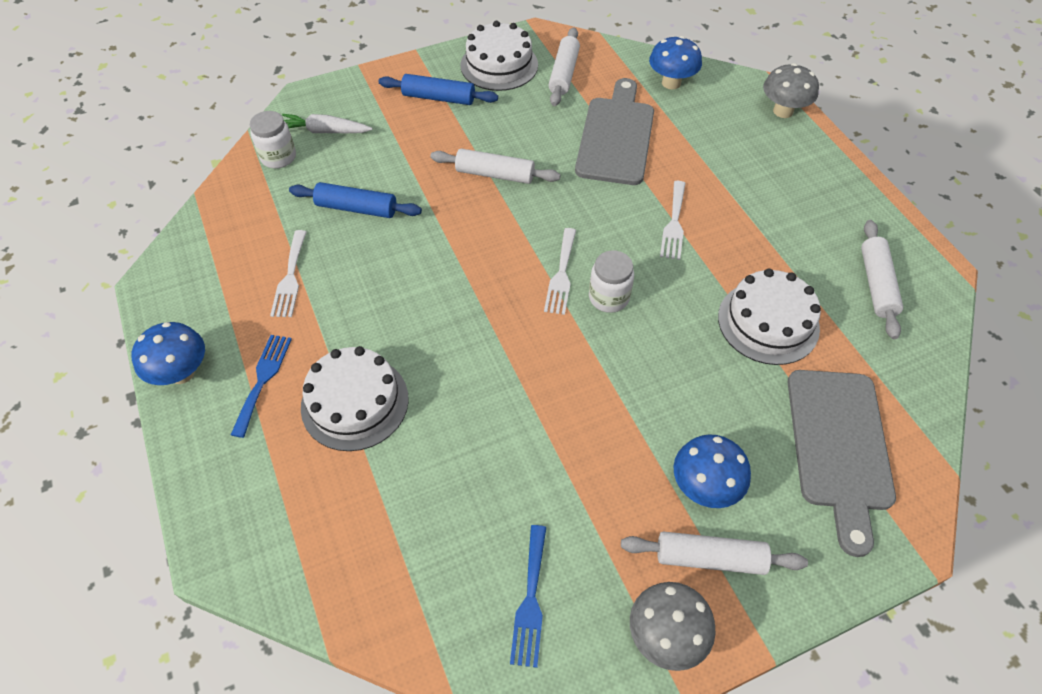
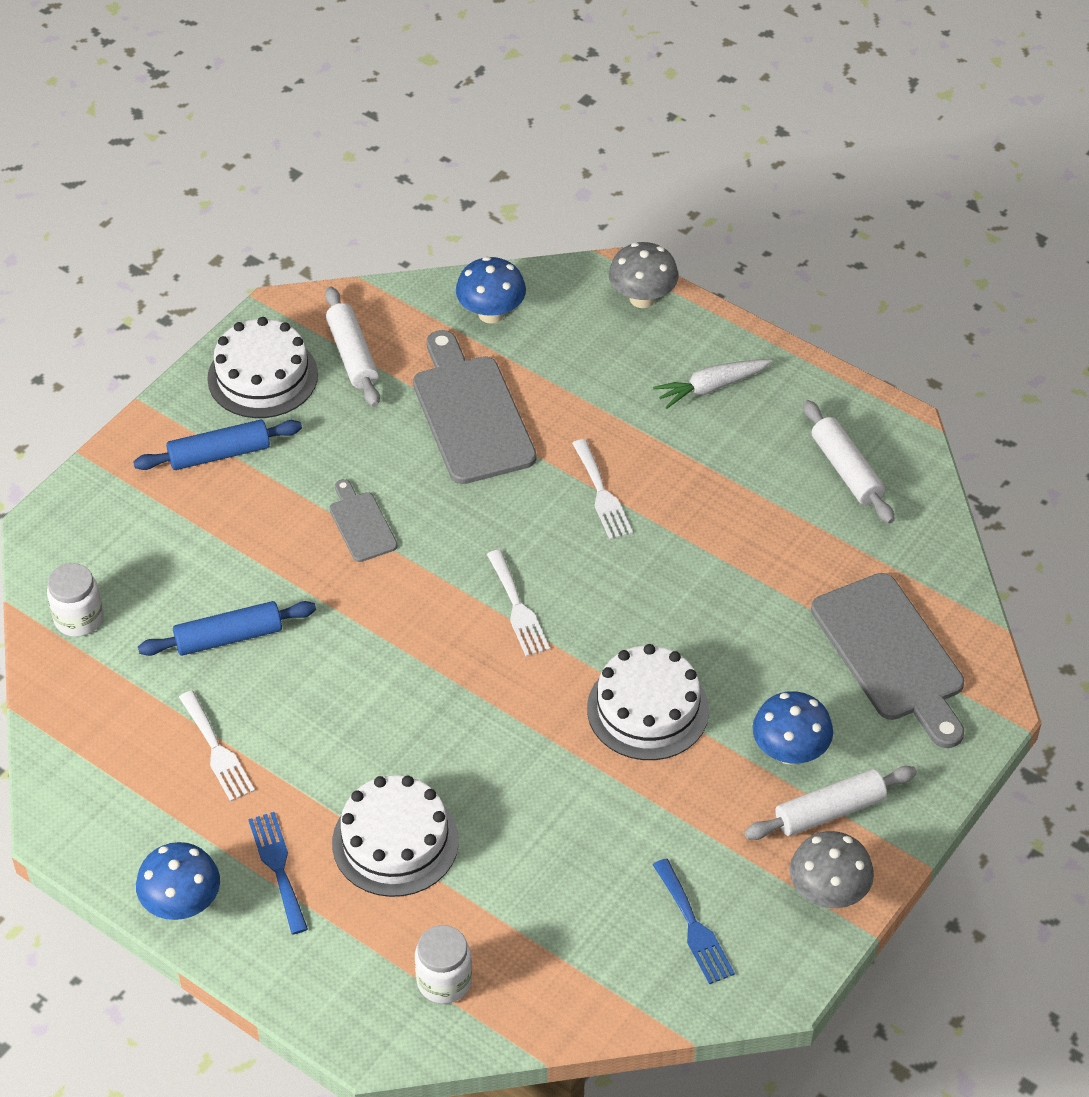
camera: 30 degrees left, 5 degrees down
white carrot [282,114,373,133] -> white carrot moved to [653,359,772,409]
white rolling pin [430,149,560,184] -> grey cutting board [330,479,397,562]
white jar [589,250,634,313] -> white jar moved to [415,925,472,1004]
white cake [718,268,821,365] -> white cake moved to [587,644,709,760]

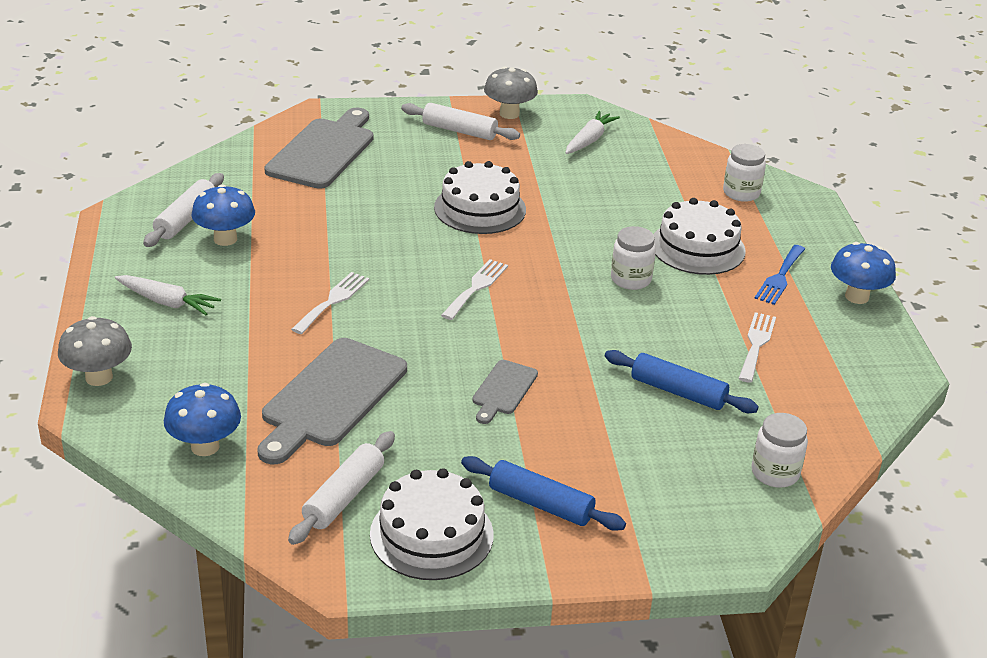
camera: 135 degrees left, 15 degrees down
blue fork [653,858,735,984] -> white carrot [565,111,620,154]
blue mushroom [752,691,833,765] -> blue mushroom moved to [191,184,255,246]
none -> white jar [611,226,656,290]

